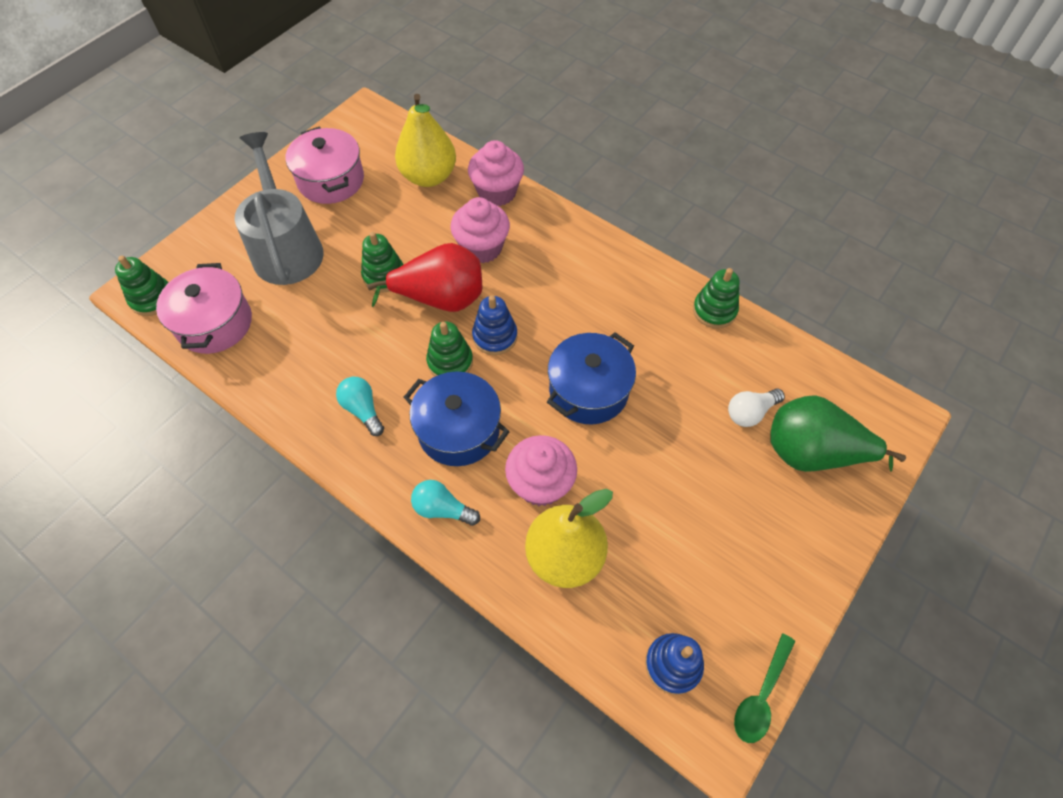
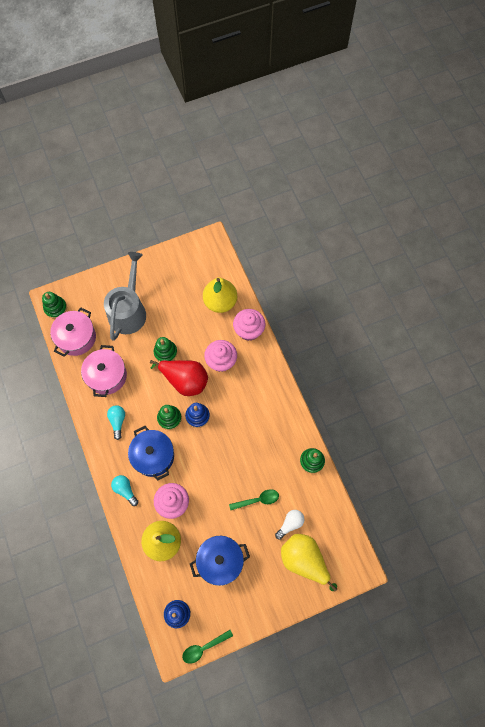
camera: 30 degrees right, 10 degrees up
pink pot [286,127,364,204] -> pink pot moved to [81,345,127,397]
blue pot [547,332,636,424] -> blue pot moved to [190,536,250,586]
white light bulb [728,389,785,427] -> white light bulb turned 135 degrees clockwise [275,510,304,540]
green pear [770,395,906,472] -> yellow pear [281,534,337,591]
none -> green spoon [229,489,279,510]

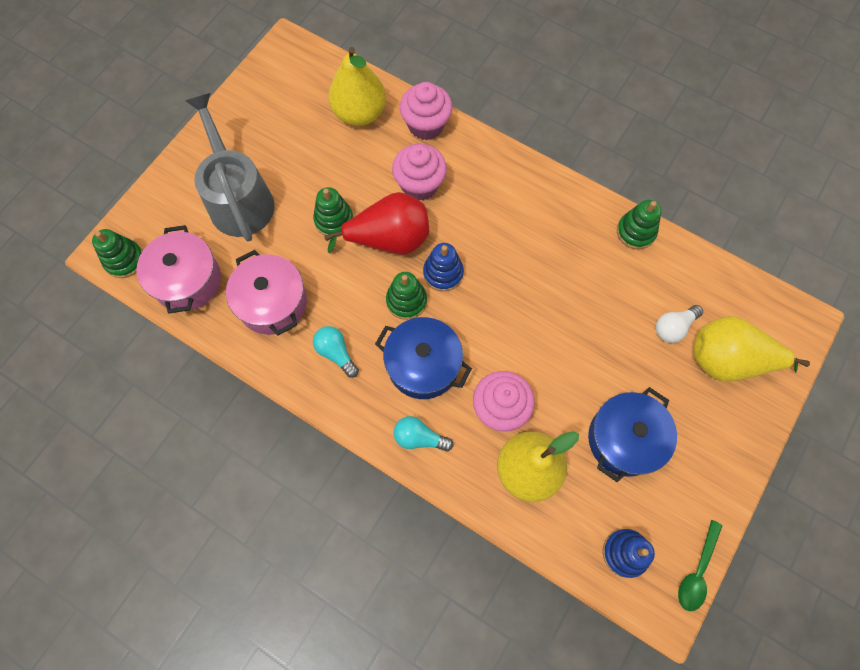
camera: 35 degrees left, 0 degrees up
green spoon [229,489,279,510] -> none
white light bulb [275,510,304,540] -> white light bulb turned 135 degrees counterclockwise [656,305,703,343]

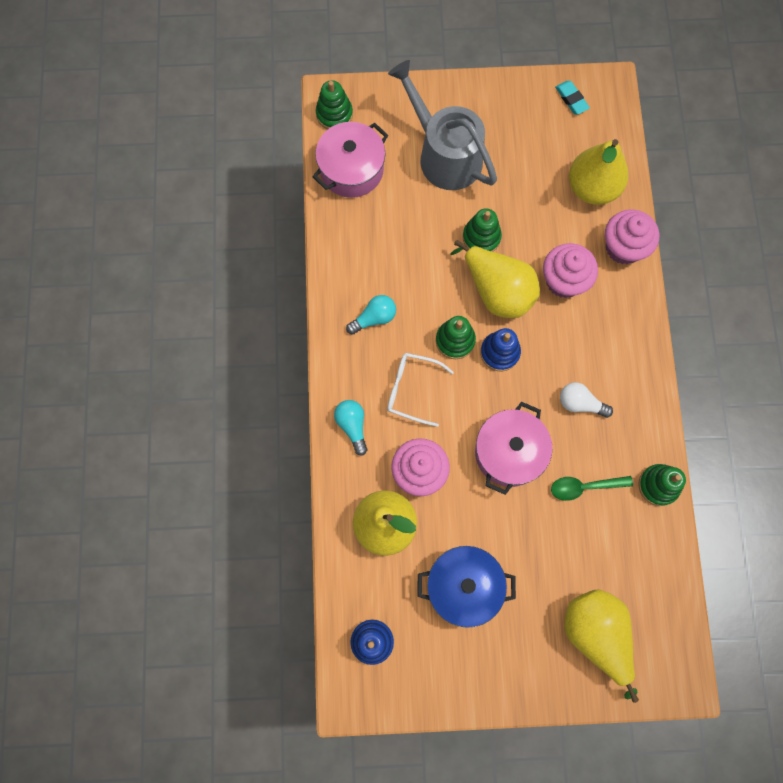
camera: 55 degrees right, 5 degrees up
grey watering can [186,93,275,242] -> grey watering can turned 75 degrees counterclockwise [388,60,497,190]
pink pot [226,250,307,335] -> pink pot moved to [475,402,553,495]
turquoise light bulb [313,326,359,378] -> turquoise light bulb turned 45 degrees clockwise [346,295,396,335]
red pear [324,192,429,255] -> yellow pear [450,240,540,318]
blue pot [375,317,472,399] -> white glasses [387,353,454,427]
white light bulb [656,305,703,343] -> white light bulb moved to [560,382,613,418]
green spoon [678,520,723,611] -> green spoon moved to [551,476,633,501]
none -> turquoise eraser [555,81,590,115]

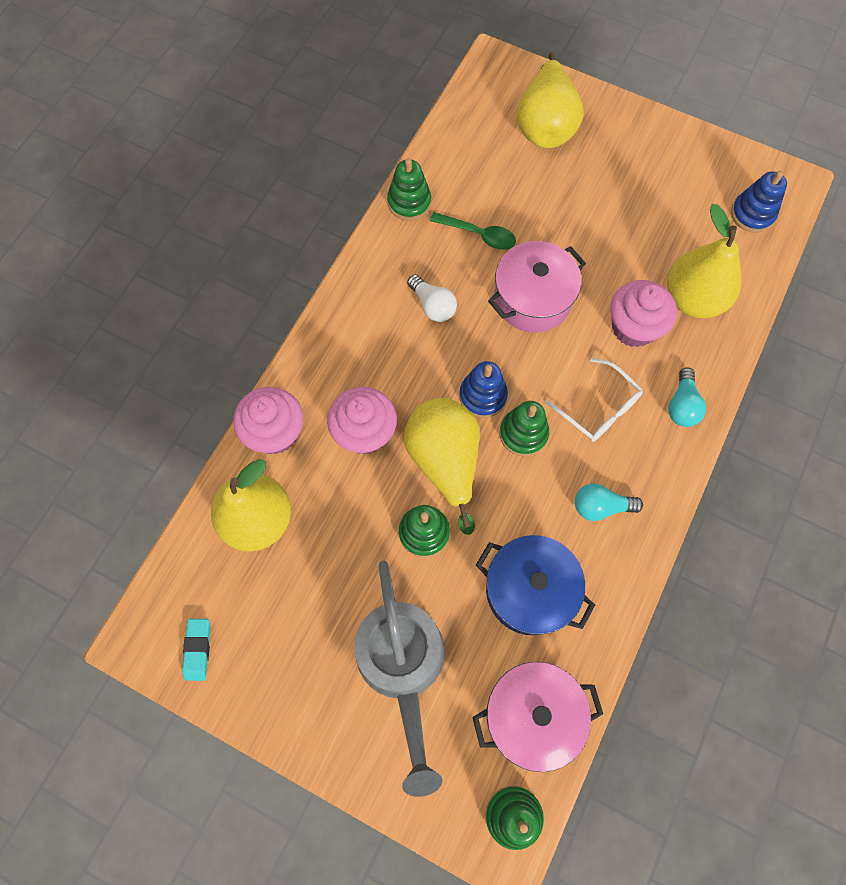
camera: 150 degrees left, 5 degrees down
blue pot [417,546,516,628] -> blue pot moved to [476,535,595,635]

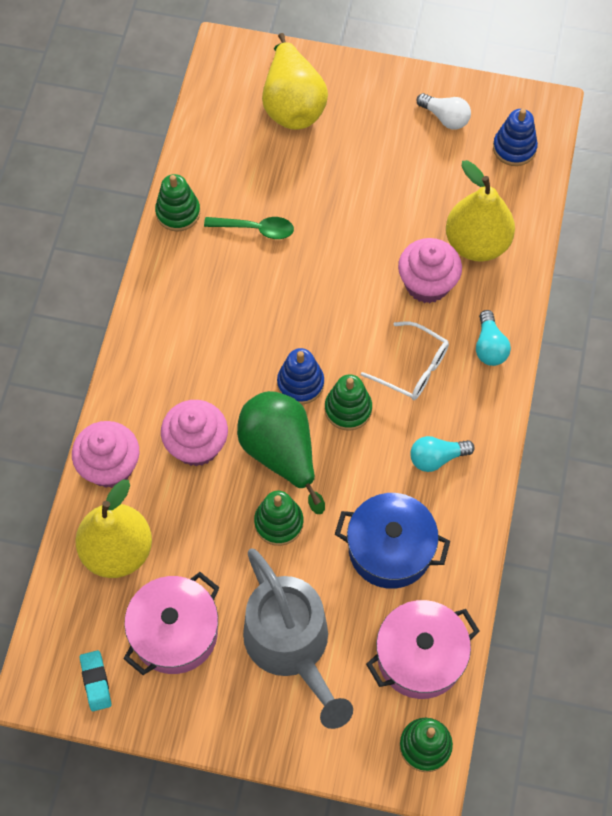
camera: 15 degrees left, 5 degrees down
yellow pear [404,398,480,535] -> green pear [237,391,325,514]
white light bulb [407,275,457,322] -> white light bulb moved to [417,93,471,129]
pink pot [488,241,586,332] -> pink pot moved to [123,572,220,675]

